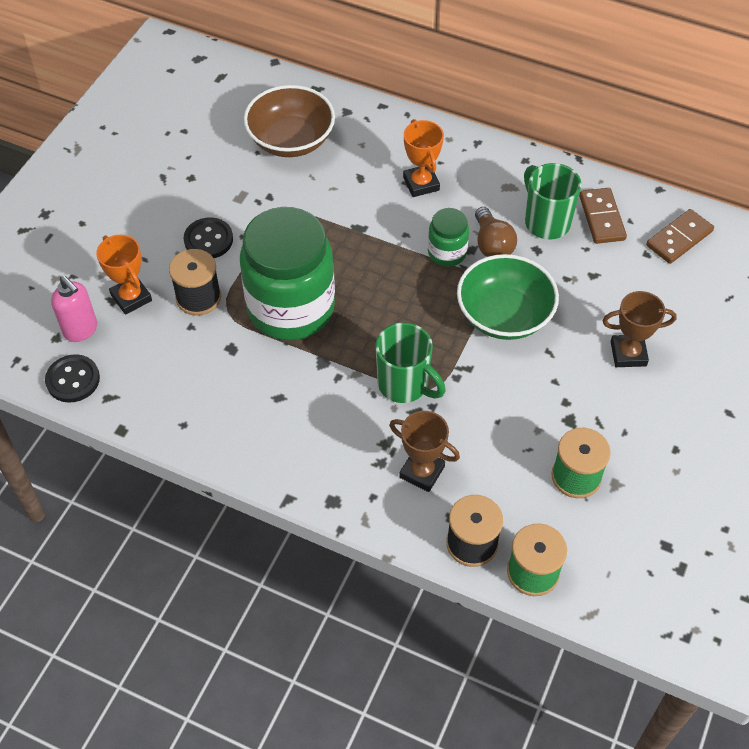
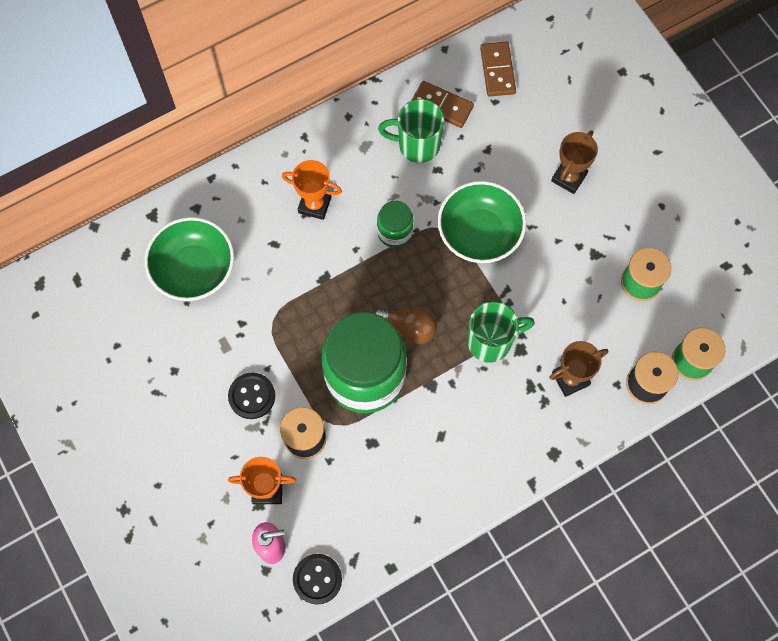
camera: 55 degrees left, 15 degrees up
brown bowl [244,85,335,157] -> green bowl [144,217,234,301]
brown light bulb [475,207,517,257] -> brown light bulb moved to [374,307,437,344]

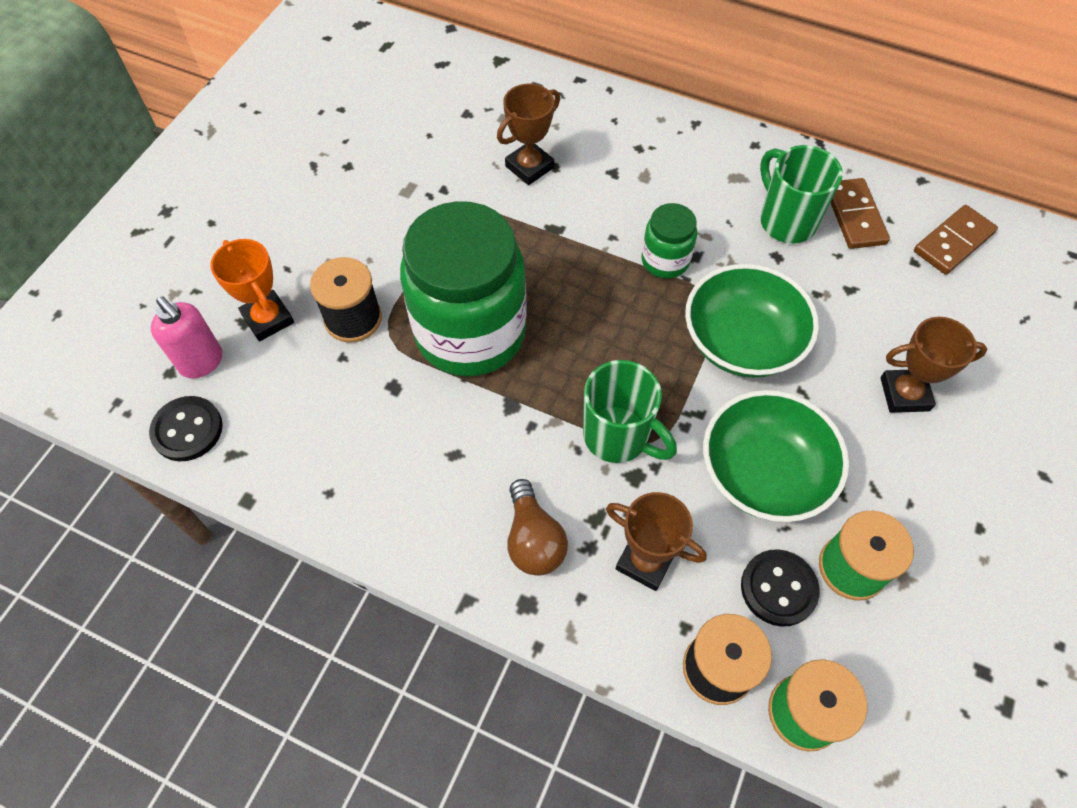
camera: 55 degrees right, 10 degrees down
green bowl [144,217,234,301] -> green bowl moved to [703,390,849,522]
black button [228,372,275,419] -> black button moved to [741,549,820,627]
orange trophy [282,160,342,220] -> none
brown light bulb [374,307,437,344] -> brown light bulb moved to [507,479,568,576]
none -> brown trophy [497,84,560,185]

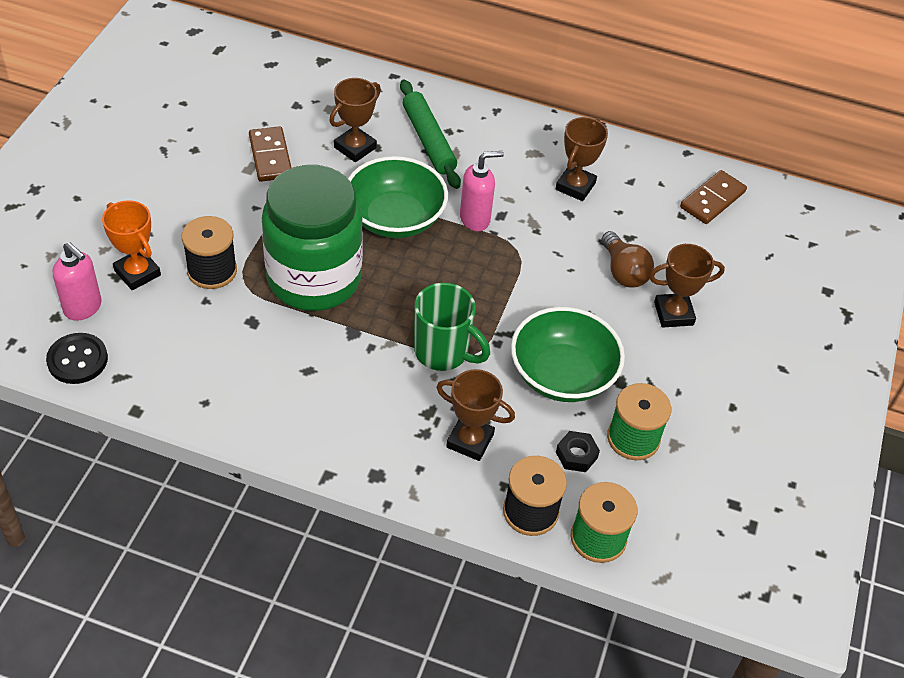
camera: 10 degrees left, 10 degrees down
brown light bulb [507,479,568,576] -> brown light bulb moved to [601,231,654,288]
green jar [641,203,697,278] -> pink soap dispenser [460,151,504,231]
green bowl [685,264,819,378] -> green bowl moved to [348,156,448,238]
black button [741,549,820,627] -> black nut [556,431,600,472]
green mug [760,145,843,243] -> brown trophy [556,117,608,201]
brown domino [831,178,890,249] -> brown domino moved to [249,126,292,182]
none -> green rolling pin [400,79,461,189]

